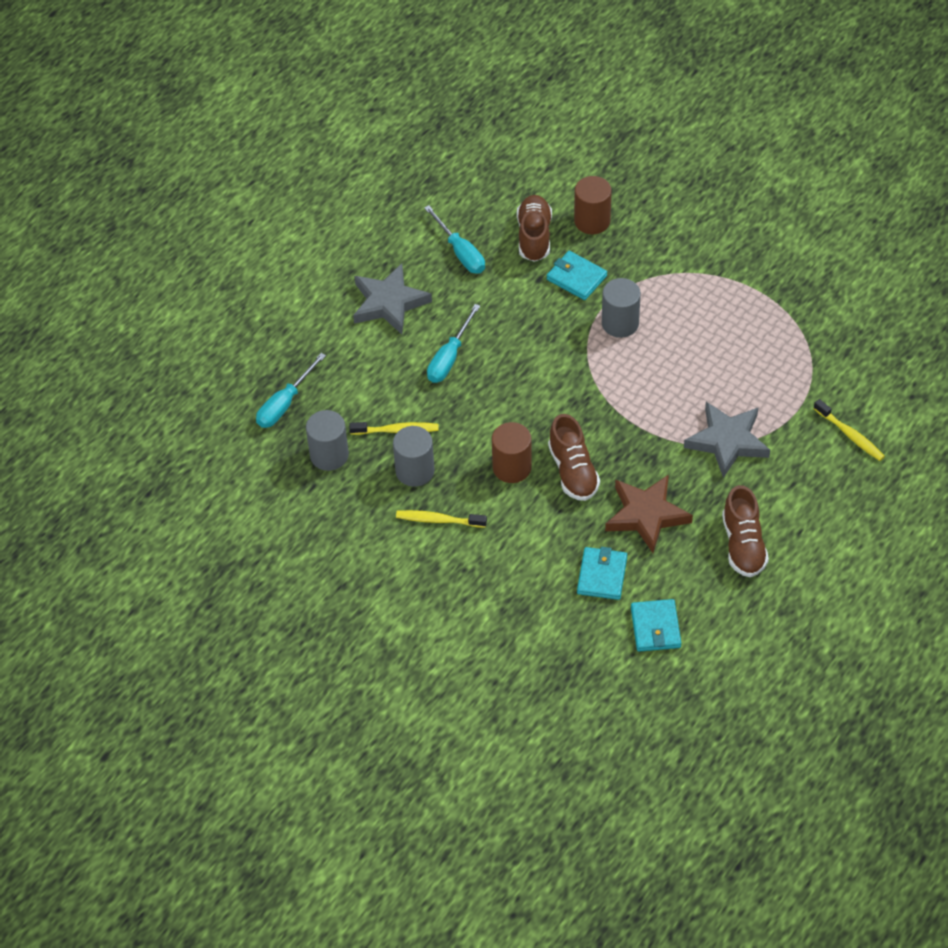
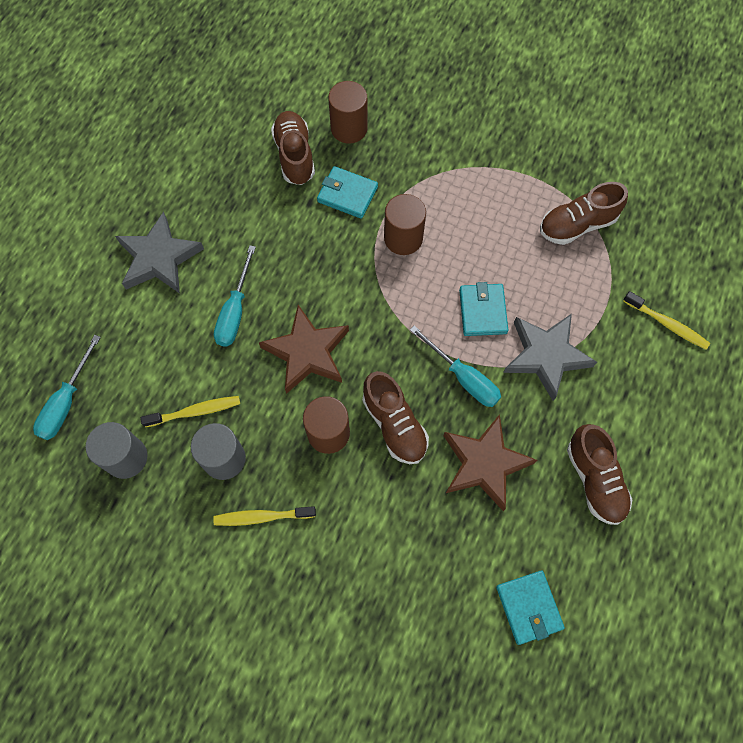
camera: 15 degrees left, 15 degrees up
turquoise screwdriver [424,205,485,274] -> turquoise screwdriver moved to [410,325,501,407]
turquoise wallet [577,547,627,600] -> turquoise wallet moved to [459,282,508,336]
grey cylinder [602,278,641,338] -> brown cylinder [384,194,426,255]
none -> brown star [259,305,349,394]
none -> brown shoe [540,182,628,245]

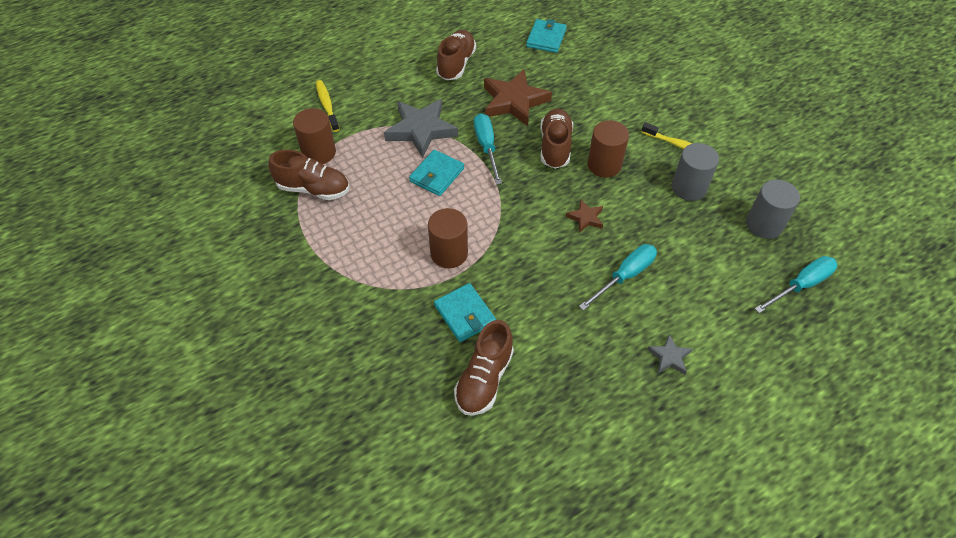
camera: 145 degrees left, 15 degrees down
grey star [115,212,204,294] -> grey star [647,334,692,375], size x0.49
yellow toothbrush [141,396,240,427] -> none
brown star [259,305,349,394] -> brown star [566,199,603,233], size x0.49
brown cylinder [328,81,368,144] -> brown cylinder moved to [293,108,336,164]

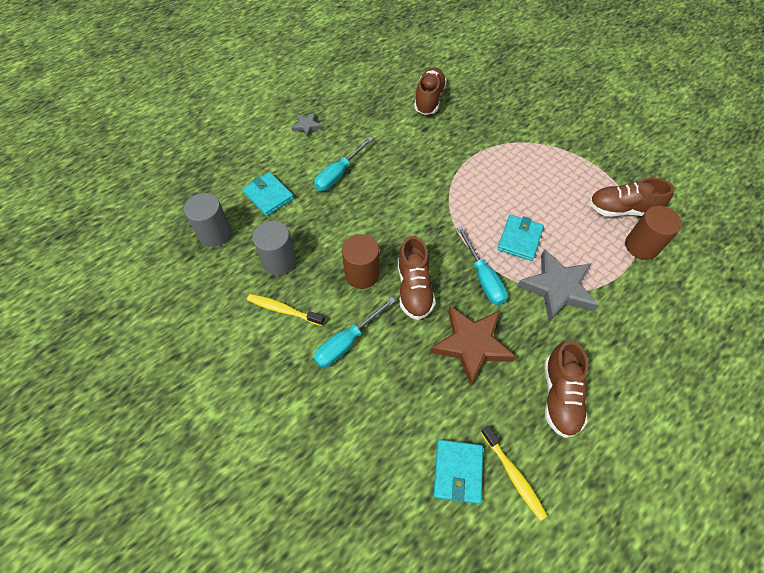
camera: 170 degrees right, 5 degrees up
yellow toothbrush [316,80,340,132] -> yellow toothbrush moved to [481,425,548,521]
brown cylinder [428,208,468,268] -> none
turquoise wallet [434,283,496,342] -> turquoise wallet moved to [243,172,294,216]
brown star [566,199,603,233] -> none
turquoise screwdriver [755,256,837,313] -> turquoise screwdriver moved to [314,297,396,367]

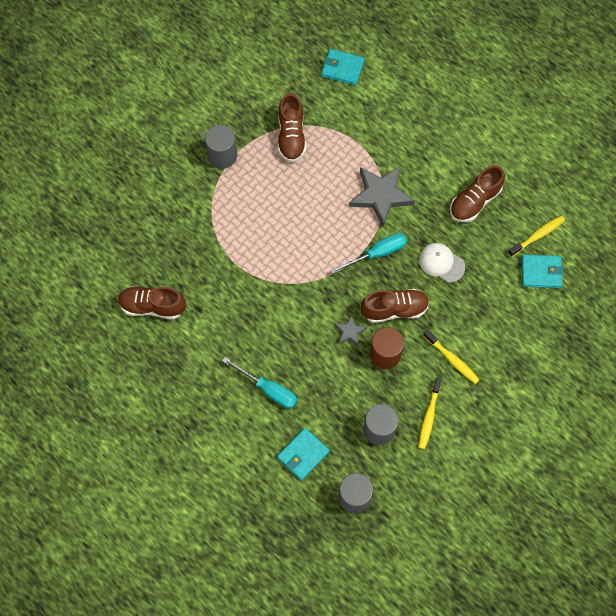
camera: 95 degrees left, 10 degrees up
grey star [291,113,323,138] -> grey star moved to [334,315,367,346]
turquoise screwdriver [314,297,396,367] -> yellow toothbrush [423,330,480,384]
brown star [430,306,516,386] -> white cap [419,243,465,283]
turquoise wallet [497,215,544,261] -> turquoise wallet moved to [321,49,365,86]
brown shoe [545,341,588,438] -> brown shoe turned 135 degrees clockwise [450,165,505,222]
brown cylinder [625,206,682,260] -> none
none -> grey cylinder [205,125,237,169]

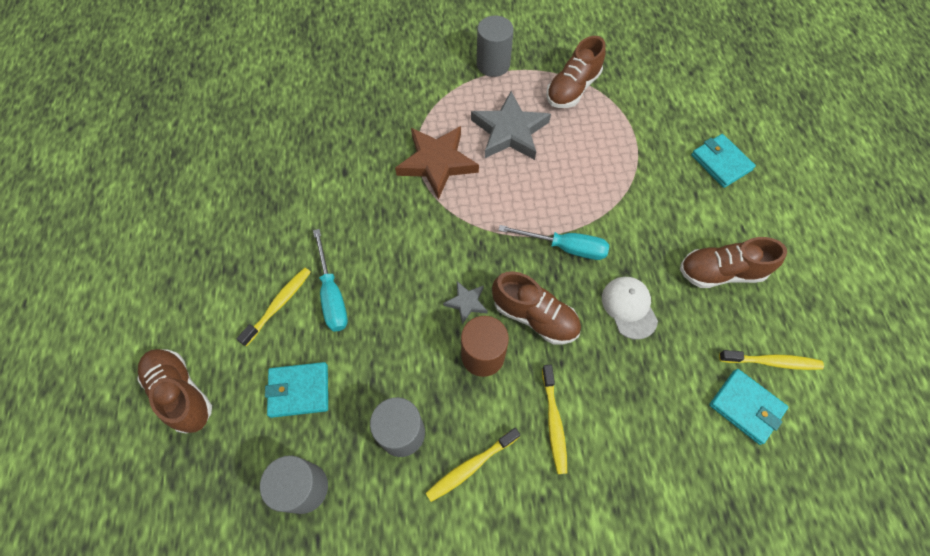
camera: 40 degrees right, 5 degrees down
brown shoe [118,286,186,319] -> brown shoe moved to [137,349,212,434]
turquoise wallet [321,49,365,86] -> turquoise wallet moved to [691,134,756,188]
grey star [349,166,415,227] -> grey star moved to [471,91,551,160]
none -> yellow toothbrush [237,268,311,347]
none -> brown star [395,126,479,200]

